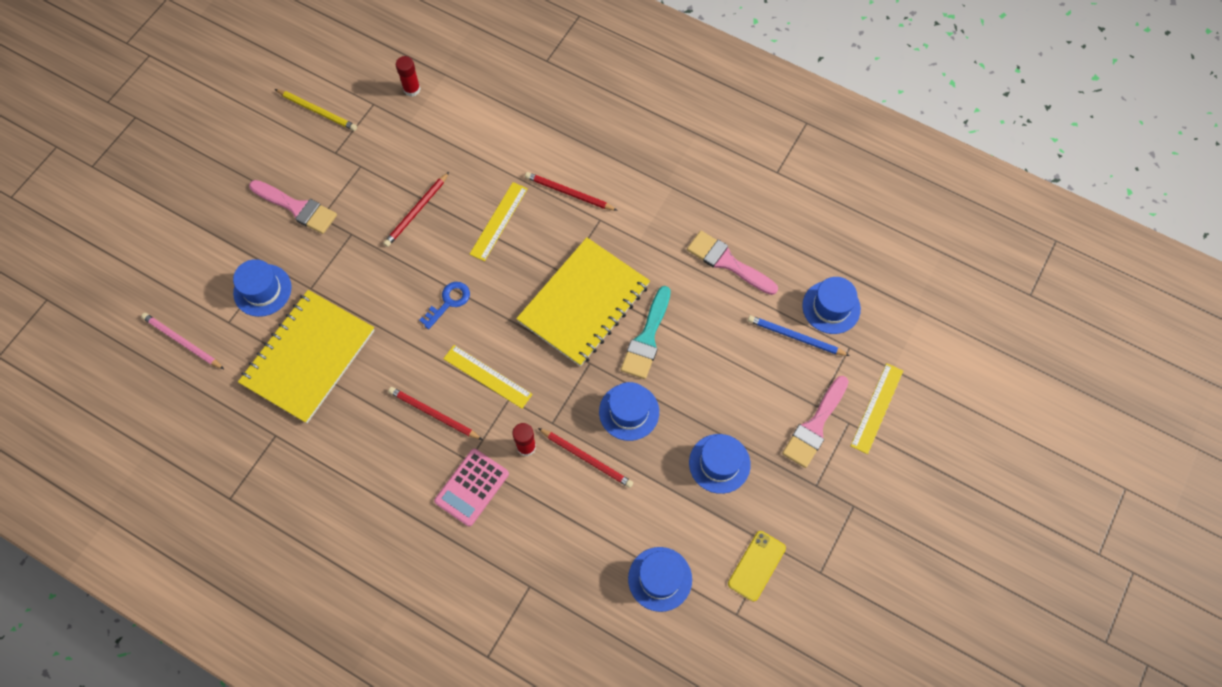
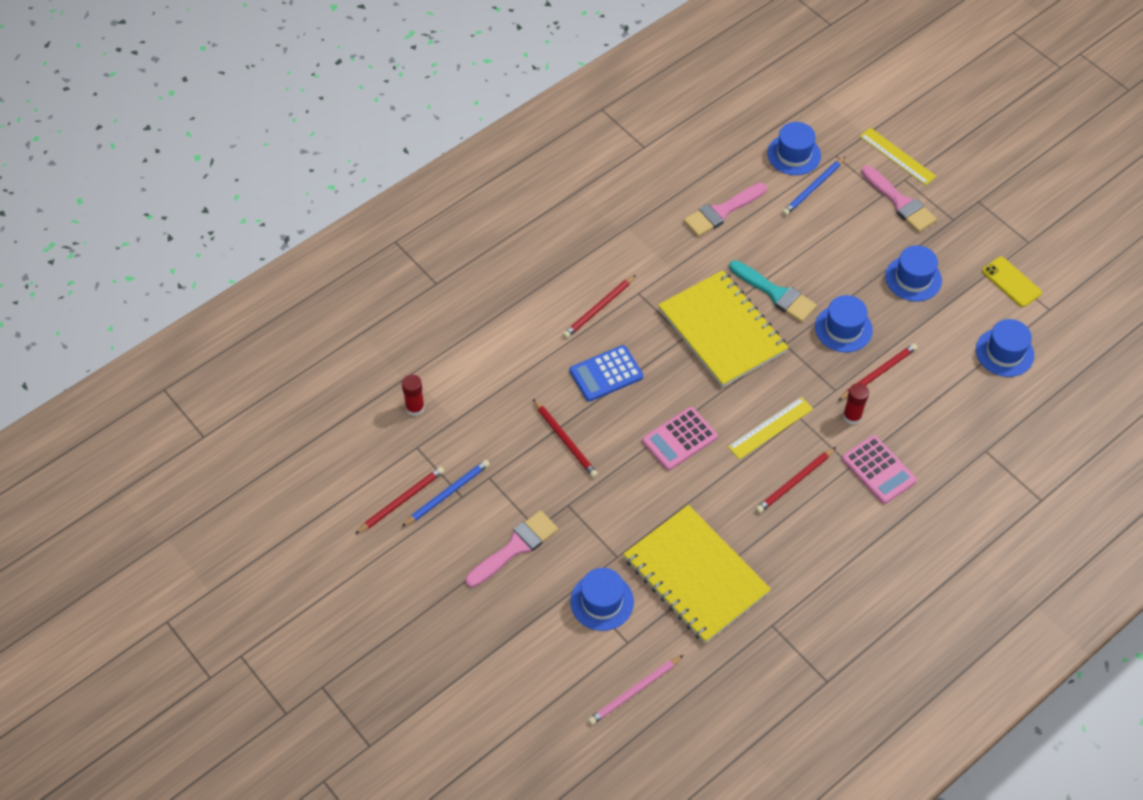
camera: 70 degrees left, 10 degrees down
yellow pencil [275,89,357,131] -> red pencil [355,466,444,534]
blue key [419,282,470,329] -> pink calculator [642,407,718,470]
yellow ruler [469,182,528,261] -> blue calculator [569,345,643,402]
none -> blue pencil [402,460,490,527]

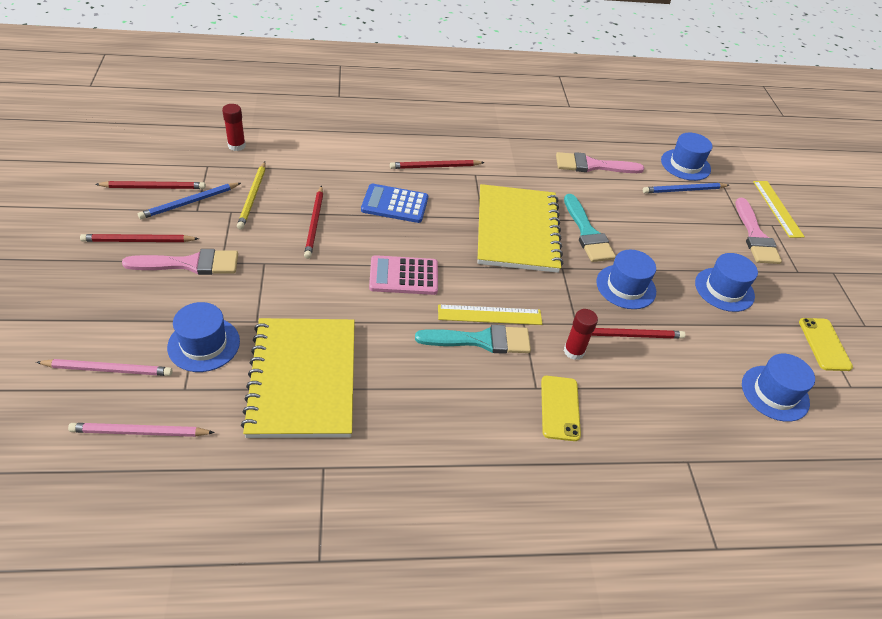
camera: 30 degrees right, 10 degrees down
blue pencil [402,460,490,527] -> blue pencil turned 150 degrees clockwise [138,183,241,219]
red pencil [756,447,836,513] -> red pencil moved to [80,234,199,242]
pink calculator [842,435,917,504] -> yellow phone [541,376,581,441]
none -> pink pencil [36,359,173,376]
none -> yellow pencil [237,162,266,230]
none -> turquoise brush [415,325,531,354]

